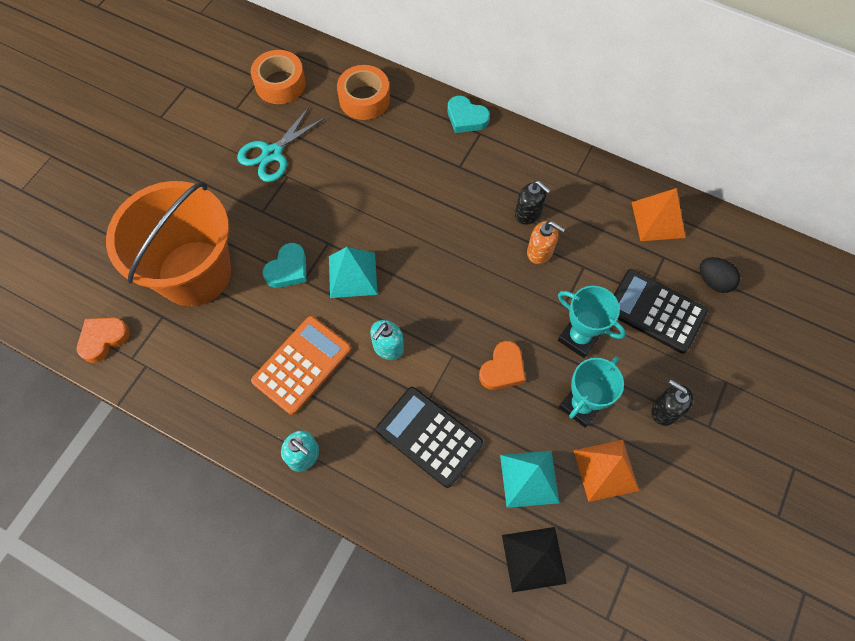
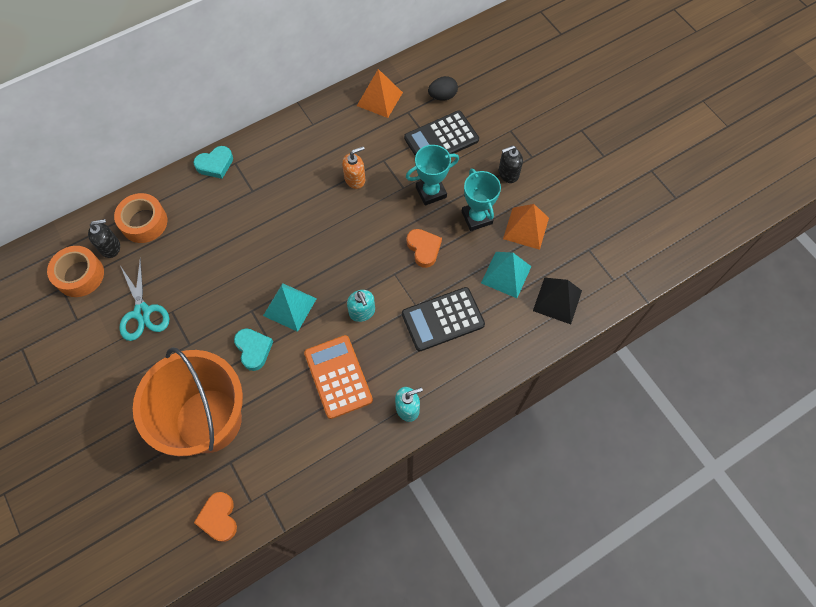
camera: 60 degrees left, 0 degrees up
black soap dispenser [515,181,551,225] -> black soap dispenser moved to [88,219,120,258]

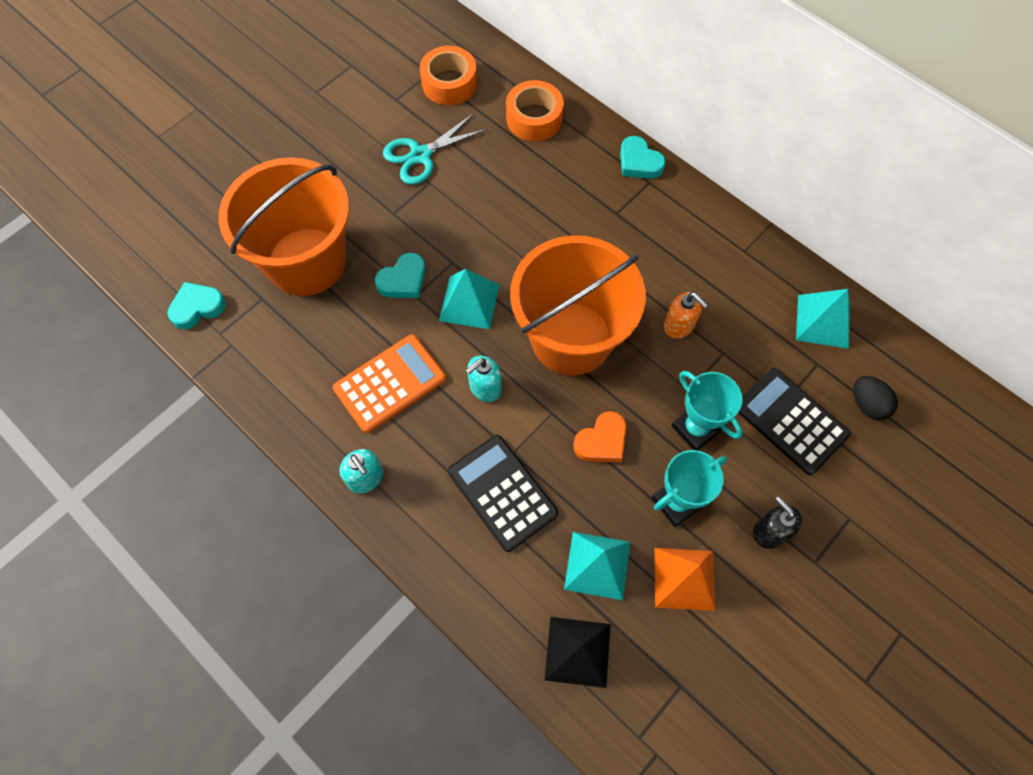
camera: 75 degrees right, 0 degrees up
black soap dispenser [88,219,120,258] -> none
orange heart [194,492,237,542] -> turquoise heart [167,282,226,329]
orange pyramid [357,69,403,118] -> turquoise pyramid [796,289,850,349]
none -> orange bucket [510,235,646,375]

